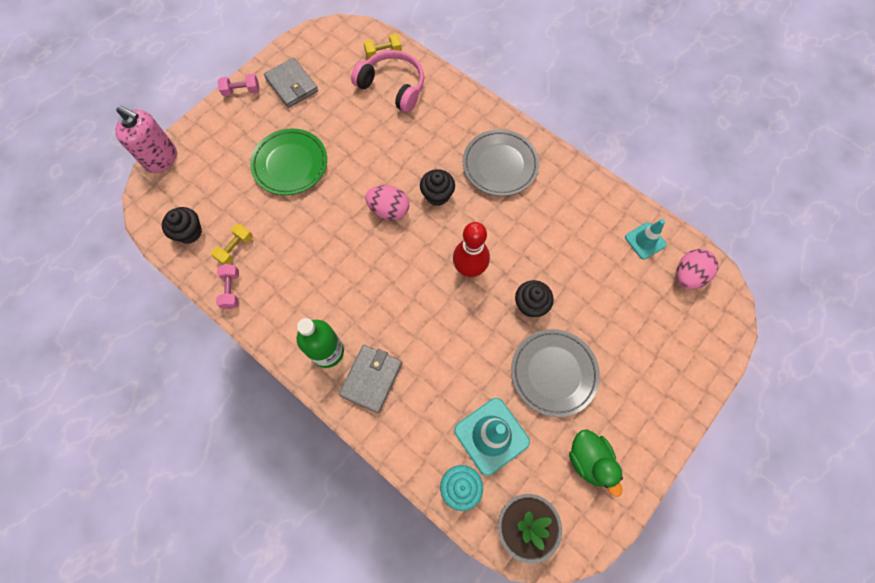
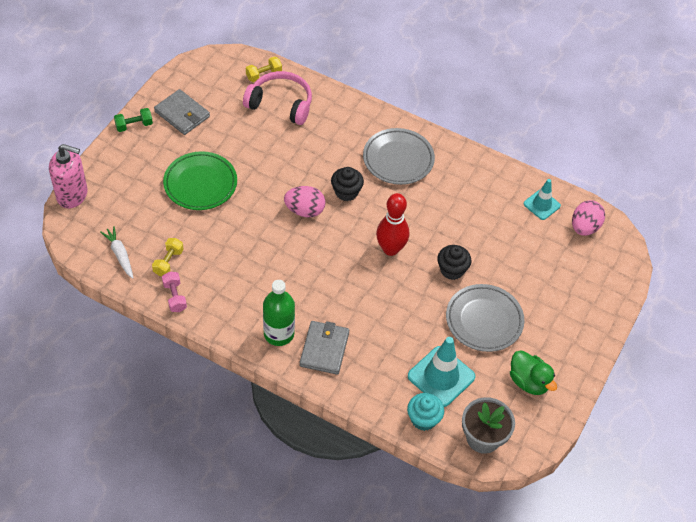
camera: 15 degrees left, 15 degrees down
black cupcake [162,207,202,244] -> white carrot [100,226,133,279]
pink dumbbell [218,74,259,96] -> green dumbbell [114,108,153,132]

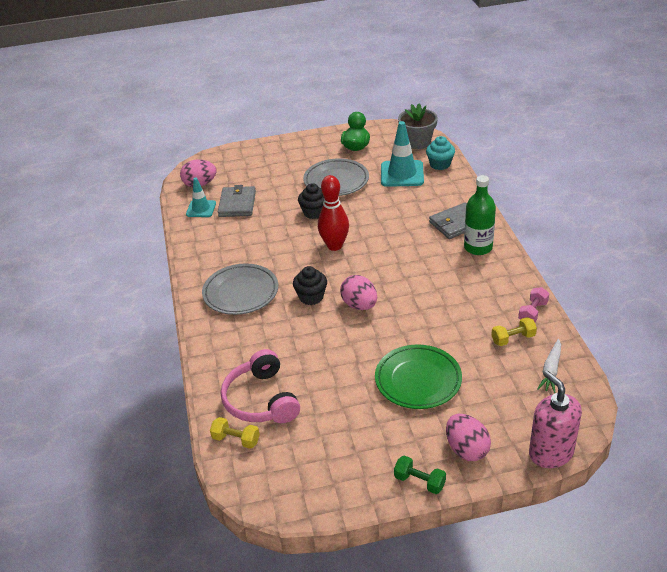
camera: 125 degrees left, 15 degrees down
grey wallet [154,89,210,135] -> grey wallet moved to [218,185,256,217]
none -> pink egg [446,414,491,461]

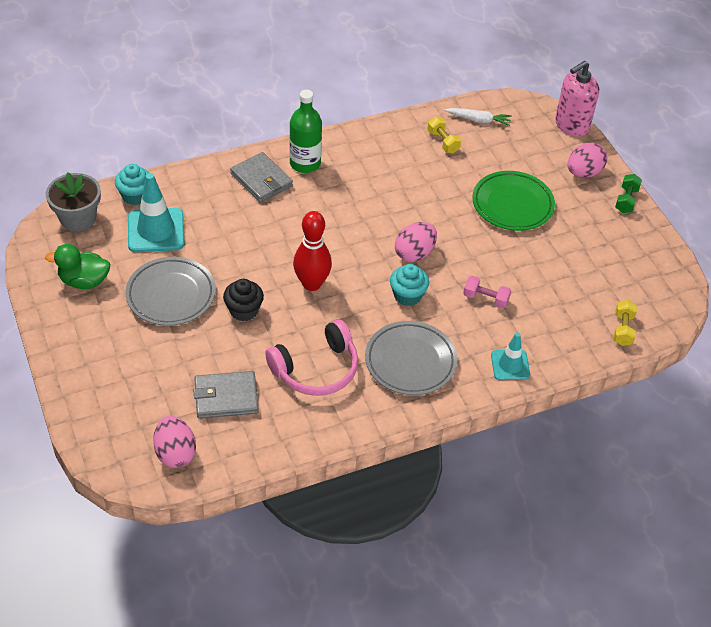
camera: 105 degrees left, 10 degrees up
turquoise traffic cone [186,178,216,217] -> turquoise traffic cone moved to [491,333,530,380]
pink headphones [221,349,300,423] -> pink headphones moved to [265,320,358,396]
black cupcake [293,266,327,305] -> turquoise cupcake [390,264,429,306]
pink dumbbell [518,287,549,322] -> pink dumbbell moved to [463,276,511,308]

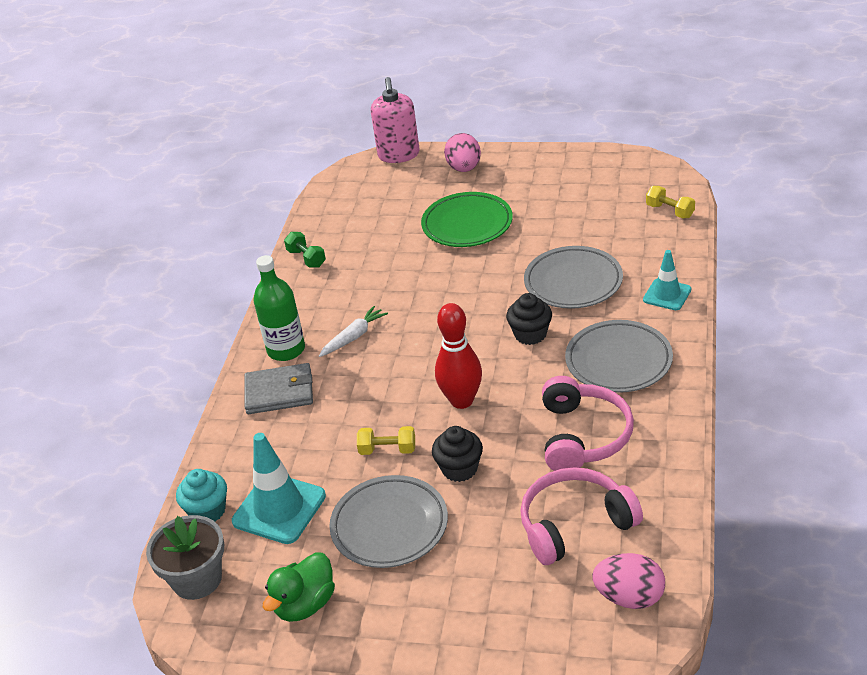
camera: 50 degrees left, 10 degrees down
grey wallet [194,371,258,419] -> pink headphones [520,467,643,565]
turquoise cupcake [390,264,429,306] -> black cupcake [506,293,552,345]
pink egg [395,222,437,262] -> none
yellow dumbbell [427,117,461,153] -> yellow dumbbell moved to [357,426,415,455]
white carrot [444,108,512,126] -> white carrot moved to [319,306,388,357]
pink dumbbell [463,276,511,308] -> grey plate [524,246,623,309]
green dumbbell [615,174,642,213] -> green dumbbell moved to [284,232,326,268]

